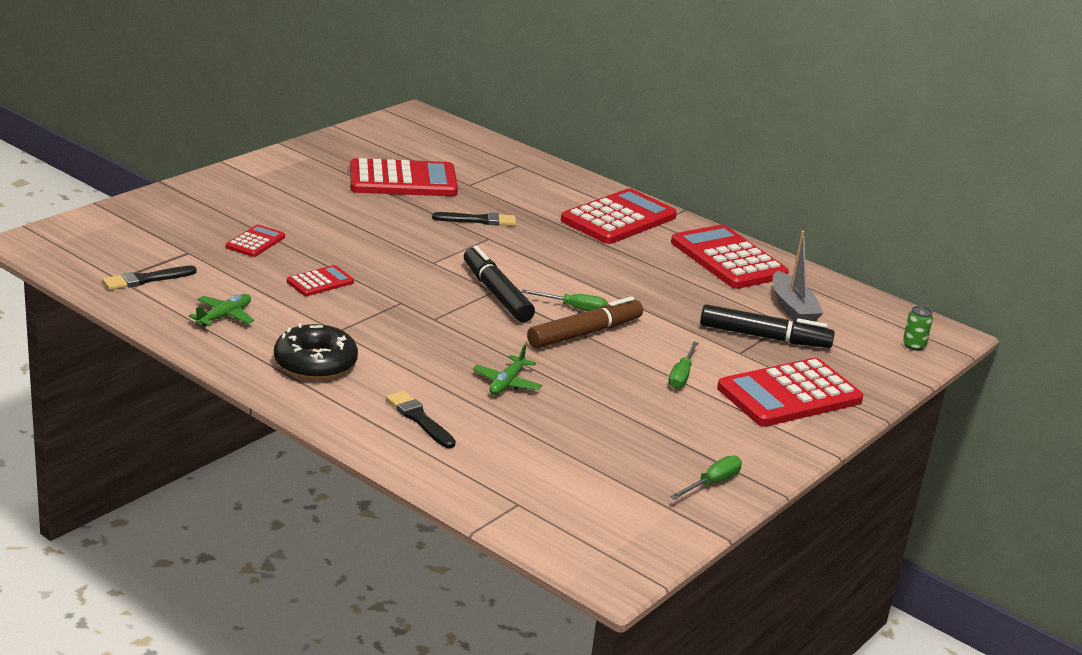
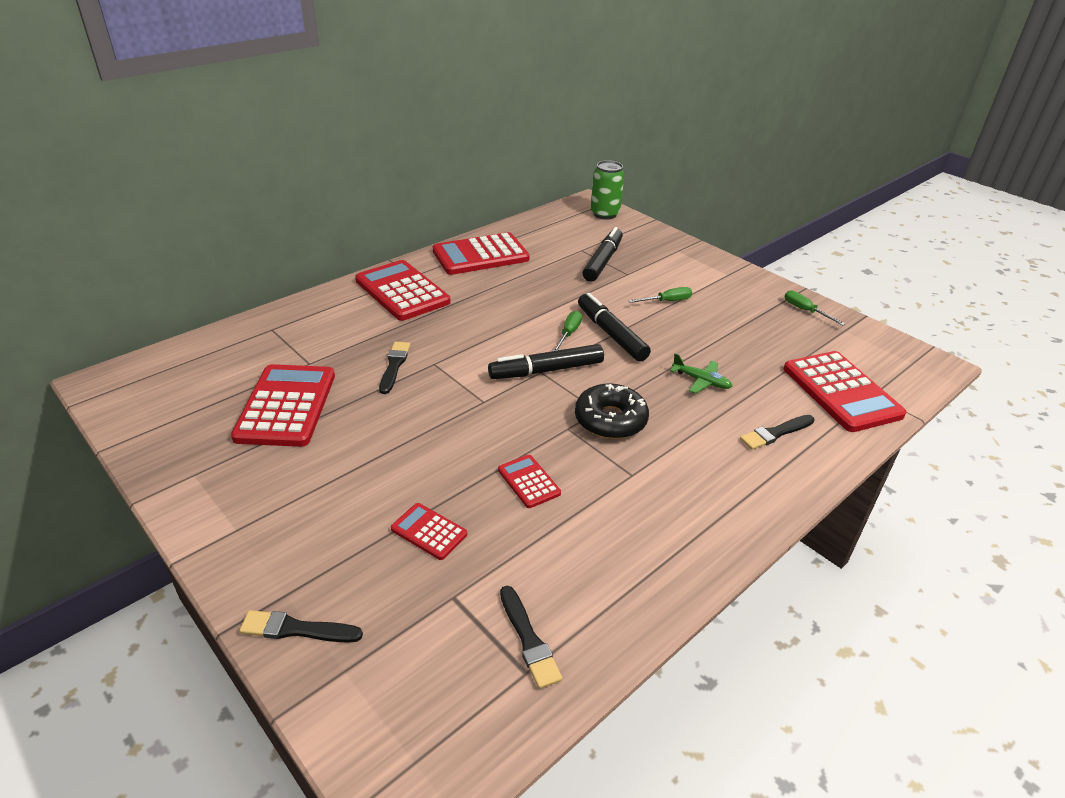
camera: 80 degrees left, 10 degrees up
green plane [189,294,254,327] -> none
black donut [274,323,358,380] -> black donut moved to [575,383,649,439]
brown marker [527,296,643,349] -> black marker [578,293,651,362]
green screwdriver [668,341,699,389] -> green screwdriver turned 45 degrees counterclockwise [629,287,692,303]
red calculator [717,358,863,426] -> red calculator moved to [783,351,907,432]
grey boat [773,231,823,321] -> none
green can [903,306,933,351] -> green can [591,160,625,220], size x1.94
none -> black brush [239,610,363,643]

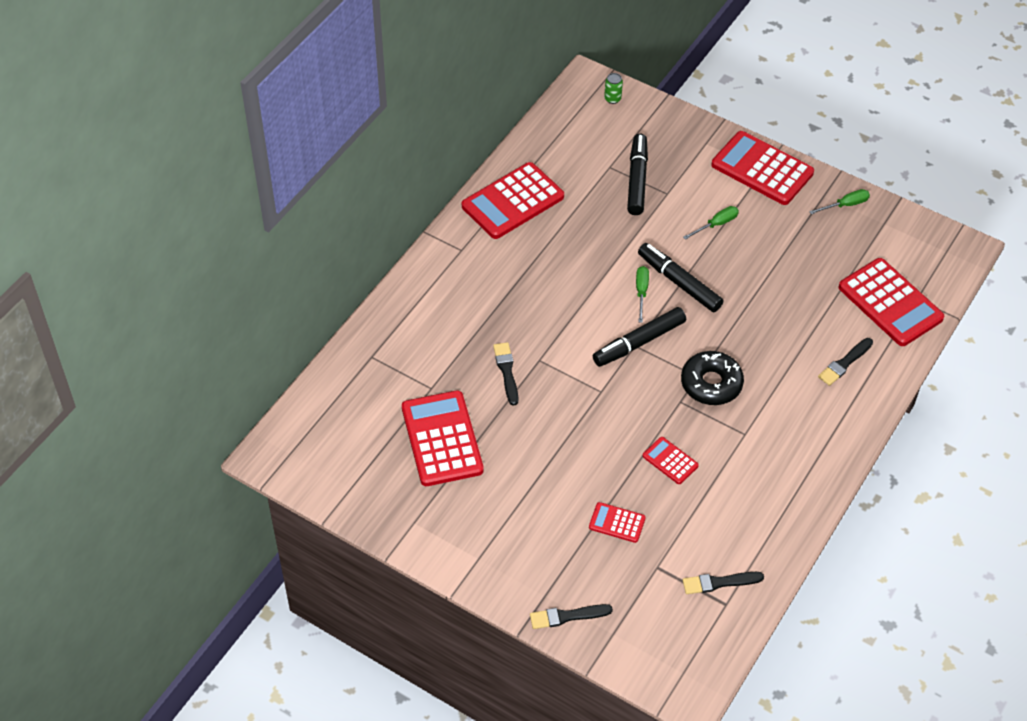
camera: 15 degrees left, 15 degrees up
red calculator [355,260,450,321] -> red calculator moved to [711,131,814,205]
black brush [500,586,562,689] -> black brush turned 120 degrees clockwise [683,572,764,594]
green can [591,160,625,220] -> green can [604,73,623,104], size x0.52
green plane [670,353,732,394] -> none
green screwdriver [784,290,845,326] -> green screwdriver turned 120 degrees clockwise [809,189,870,214]

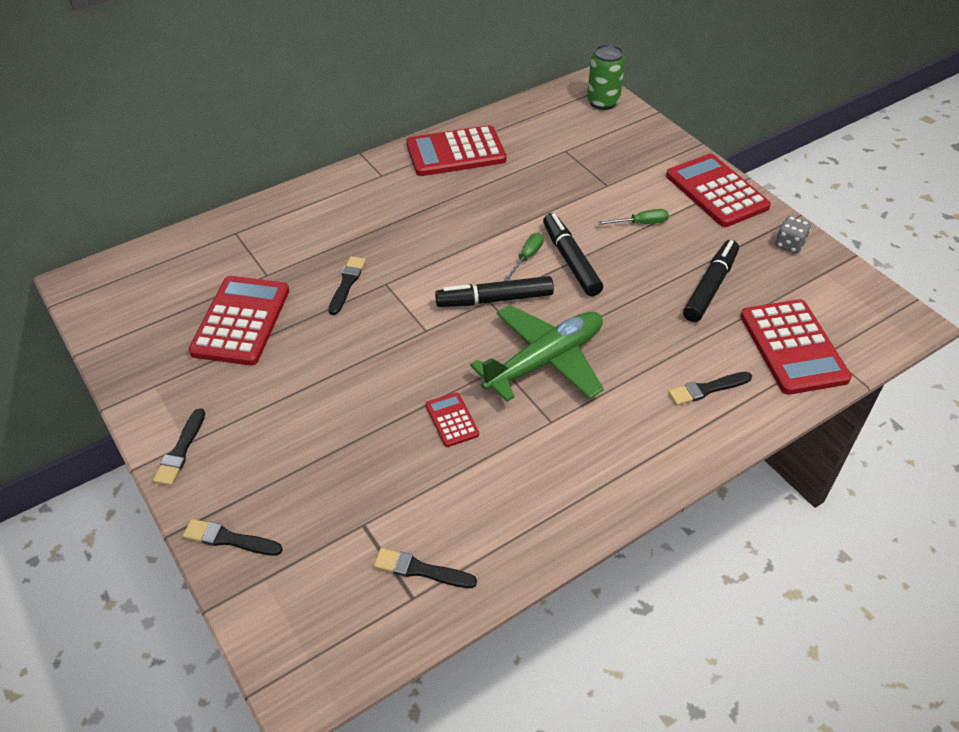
camera: 25 degrees right, 5 degrees down
red calculator [589,502,646,543] -> none
green can [604,73,623,104] -> green can [587,44,625,110], size x1.94
black marker [627,134,648,215] -> black marker moved to [683,240,739,322]
black donut [681,351,744,405] -> green plane [470,305,604,402]
green screwdriver [809,189,870,214] -> grey dice [775,216,811,253]
none -> black brush [153,408,205,486]

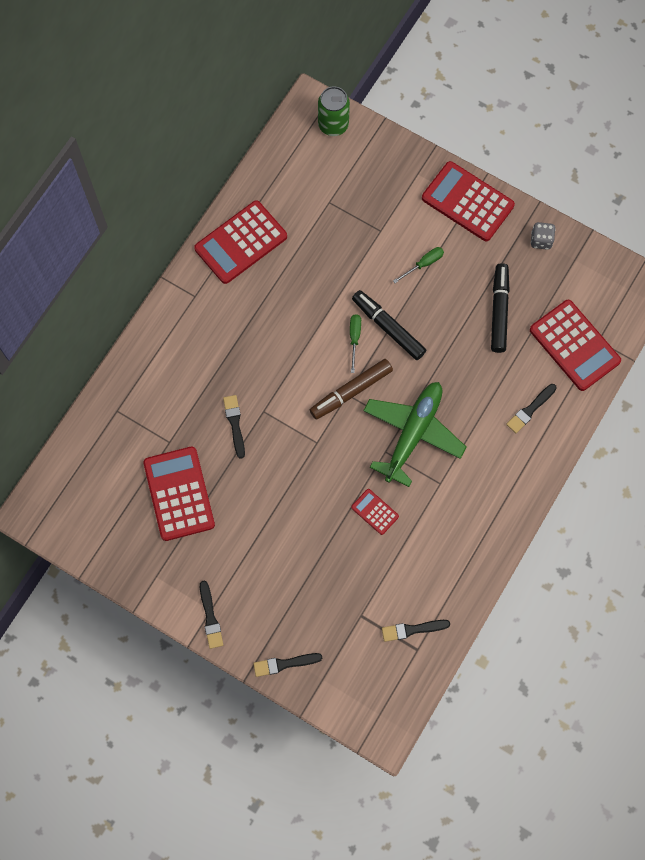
camera: 25 degrees left, 25 degrees up
black marker [435,276,554,307] -> brown marker [310,359,393,420]

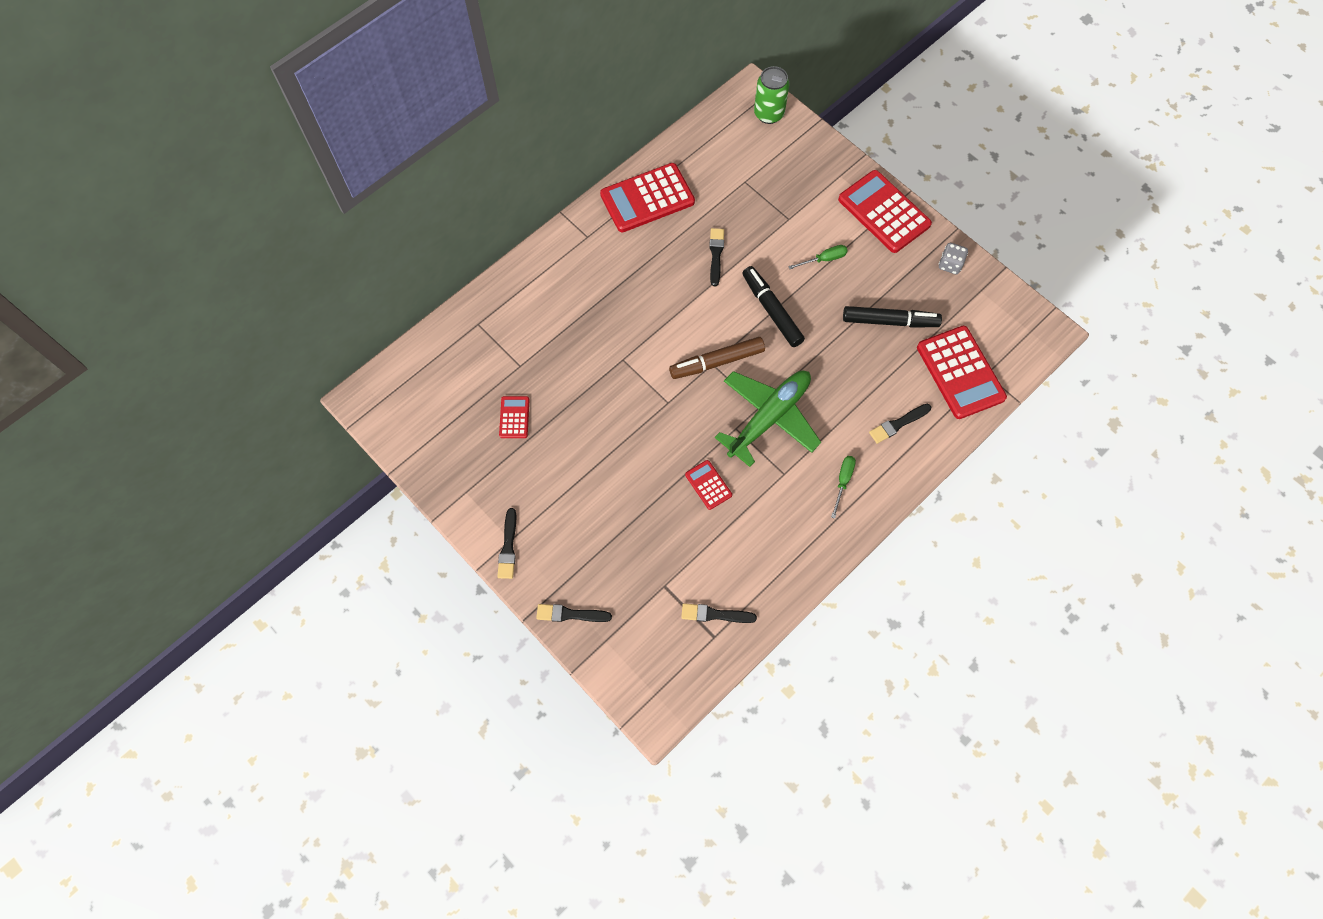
camera: 15 degrees right, 5 degrees down
red calculator [143,447,215,541] -> red calculator [499,396,529,438], size x0.49
black brush [223,395,245,459] -> black brush moved to [709,228,724,286]
green screwdriver [350,314,361,373] -> green screwdriver moved to [831,456,856,519]
black marker [491,263,510,353] -> black marker turned 75 degrees clockwise [843,306,942,328]

